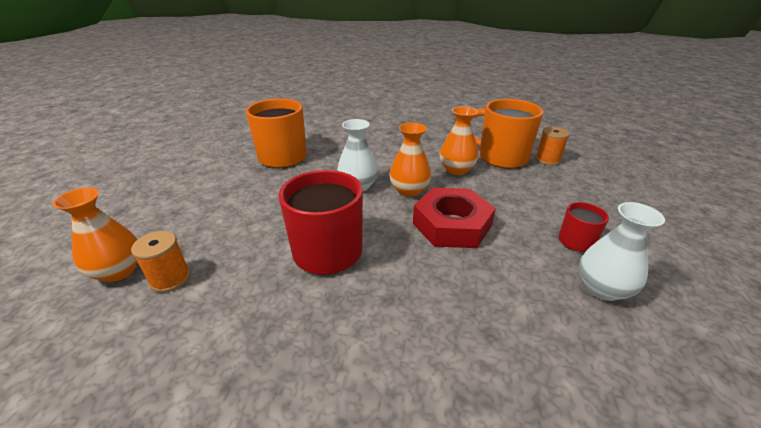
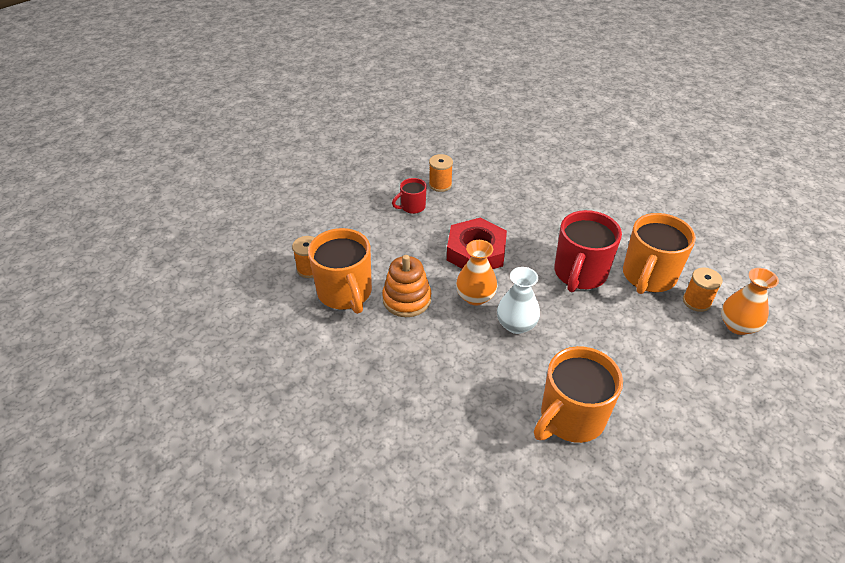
camera: 145 degrees left, 10 degrees up
orange vase [440,106,478,175] -> orange stacking toy [382,255,431,317]
white vase [579,202,665,301] -> orange spool [429,154,453,192]
none -> orange mug [623,213,696,294]

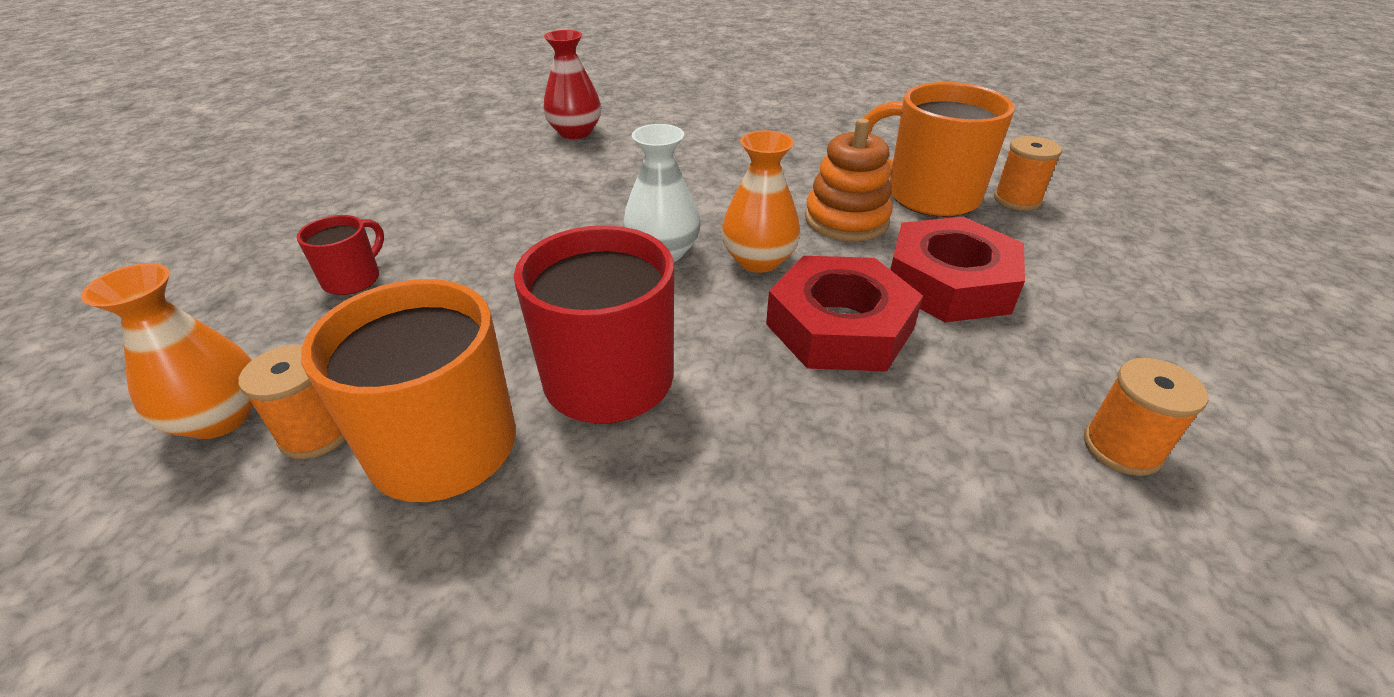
camera: 145 degrees right, 5 degrees down
red mug [392,178,427,214] -> red mug moved to [297,215,384,295]
orange mug [534,346,623,443] -> none
none -> red vase [543,30,601,139]
none -> red nut [890,217,1025,322]

